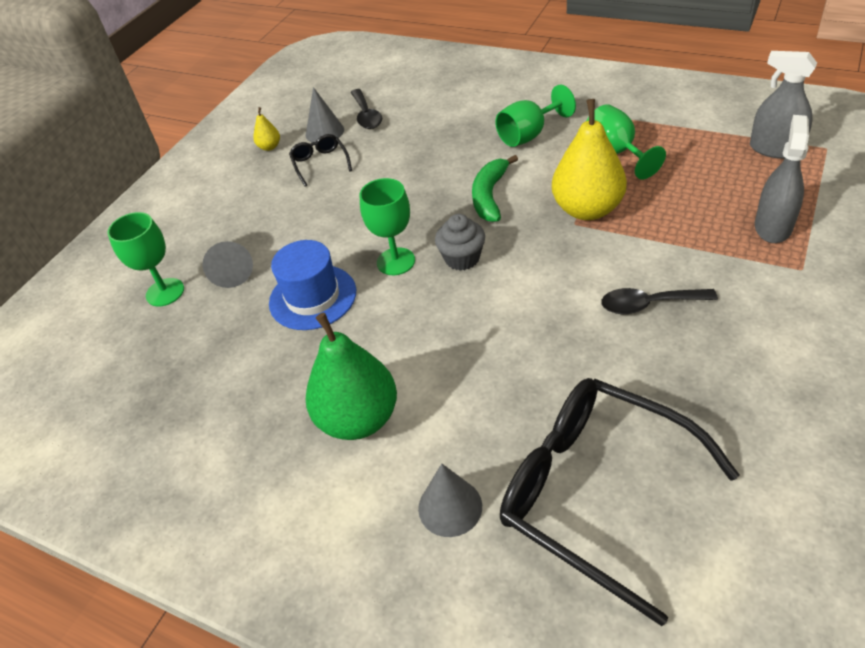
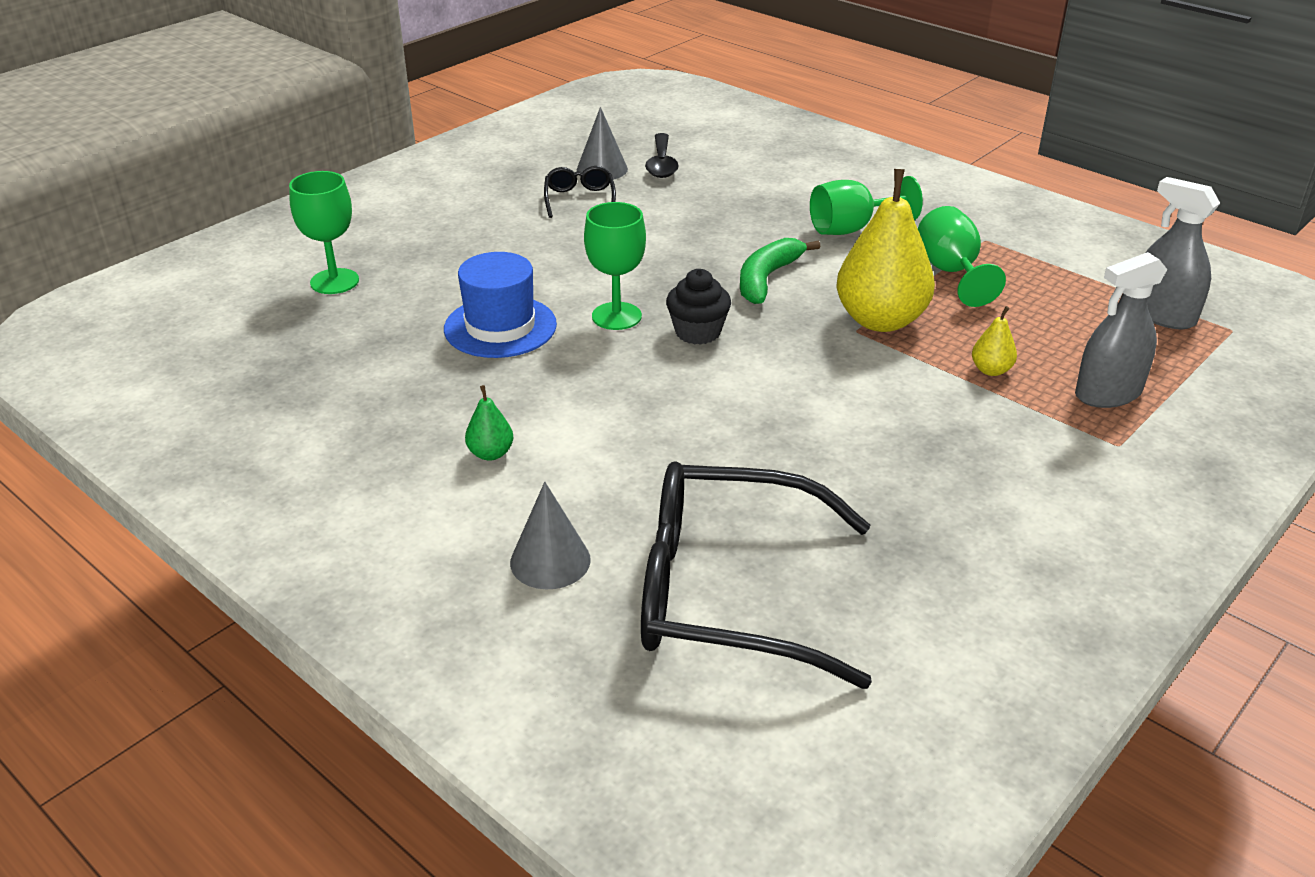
camera: 10 degrees right, 10 degrees down
grey cone [203,241,253,288] -> none
yellow pear [253,107,280,151] -> yellow pear moved to [972,306,1017,376]
green pear [306,313,397,440] -> green pear [465,385,513,461], size x0.43
grey cupcake [435,214,485,271] -> black cupcake [666,269,731,345]
black glasses [500,378,740,626] -> black glasses turned 45 degrees counterclockwise [641,461,872,689]
black spoon [601,288,718,314] -> none
grey spray bottle [755,115,809,243] -> grey spray bottle turned 150 degrees counterclockwise [1075,252,1167,408]

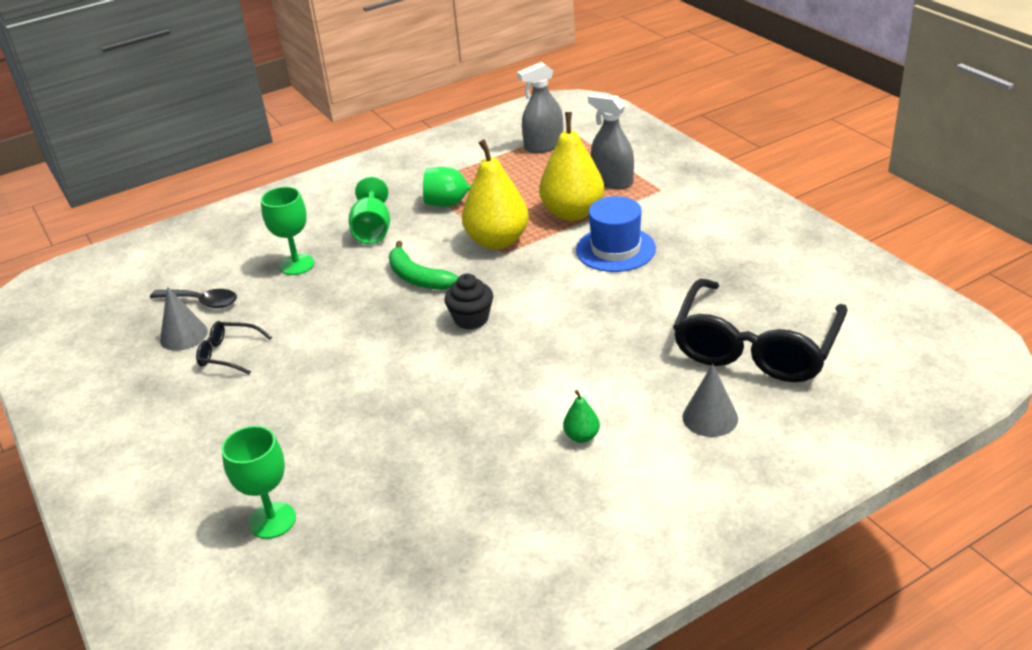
camera: 70 degrees left, 0 degrees up
blue hat [444,252,557,358] -> blue hat moved to [576,196,656,272]
green goblet [584,202,646,330] -> green goblet moved to [261,187,314,275]
yellow pear [972,306,1017,376] -> yellow pear [539,112,604,221], size x2.31
grey spray bottle [1075,252,1167,408] -> grey spray bottle turned 135 degrees clockwise [588,93,634,189]

